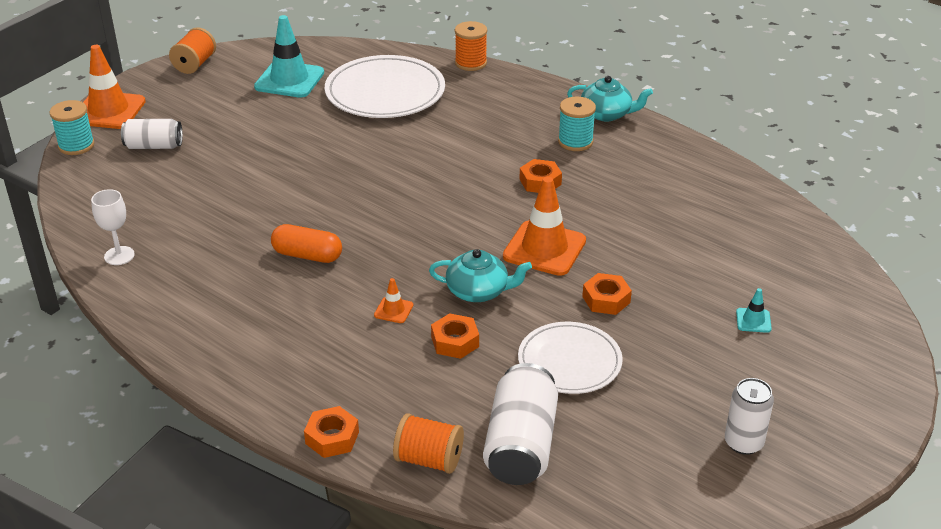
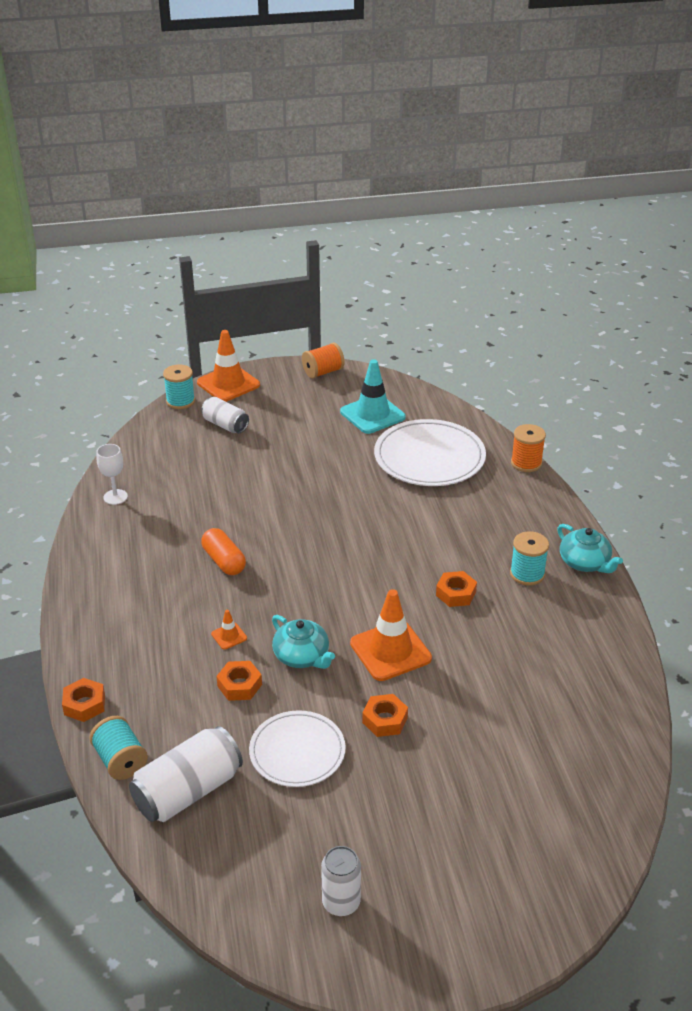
camera: 40 degrees right, 0 degrees up
orange spool [393,413,464,474] -> turquoise spool [89,716,148,780]
turquoise traffic cone [736,288,772,333] -> none

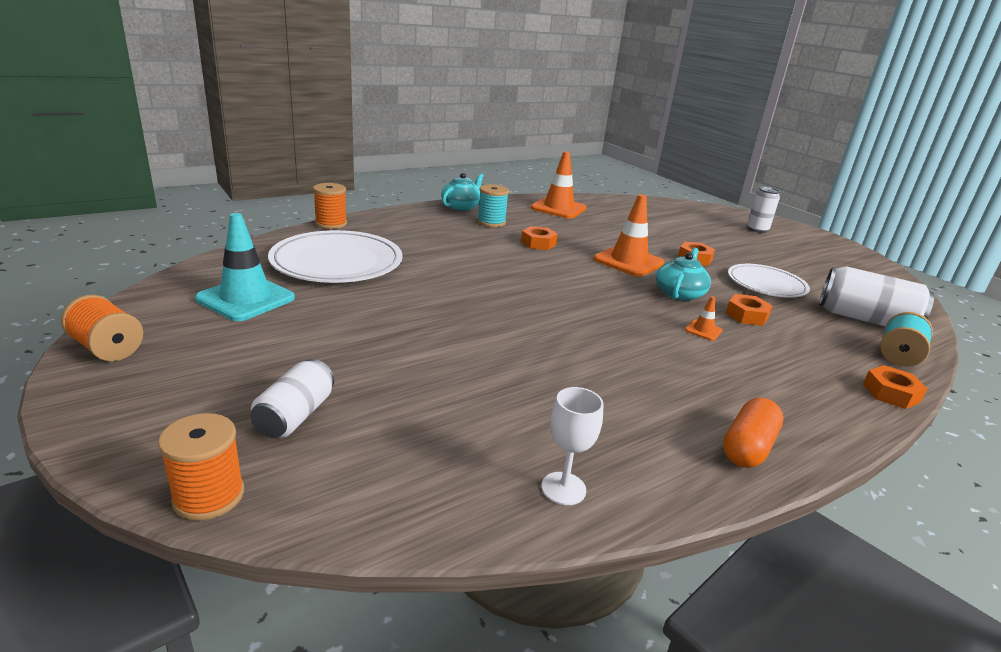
camera: 115 degrees left, 10 degrees down
turquoise spool [163,364,195,409] -> orange spool [158,413,244,520]
orange traffic cone [197,330,260,402] -> orange traffic cone moved to [531,151,587,219]
orange capsule [201,528,246,575] -> orange capsule moved to [723,398,783,468]
white can [321,846,361,916] -> white can moved to [747,187,780,233]

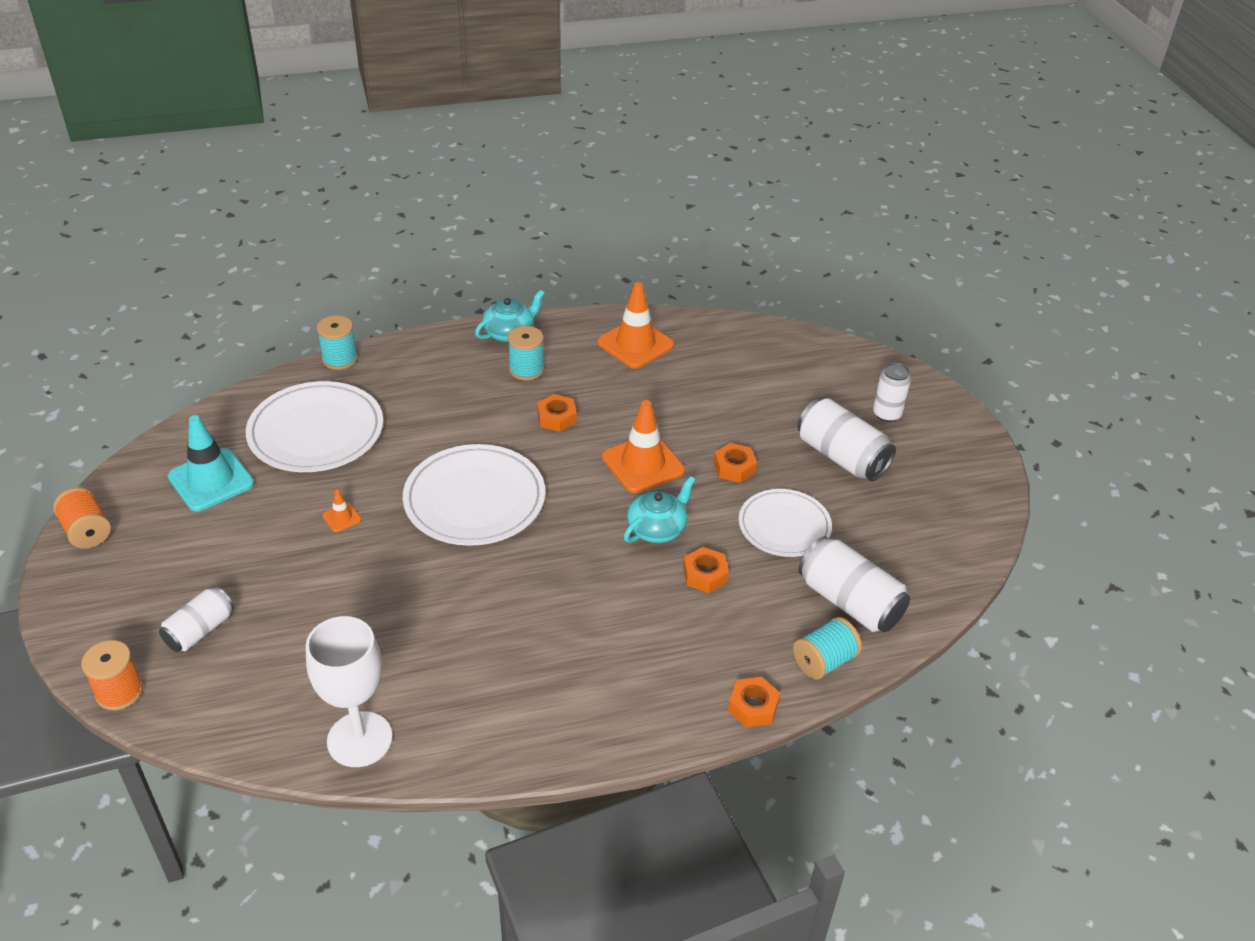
camera: 20 degrees right, 15 degrees up
orange spool [313,183,347,229] -> turquoise spool [317,315,358,370]
white goblet [541,387,604,505] -> white goblet [306,616,393,767], size x1.85
orange traffic cone [685,296,722,341] -> orange traffic cone moved to [322,490,361,532]
orange capsule [723,398,783,468] -> none
none -> white plate [403,444,545,546]
none -> white can [797,398,896,481]

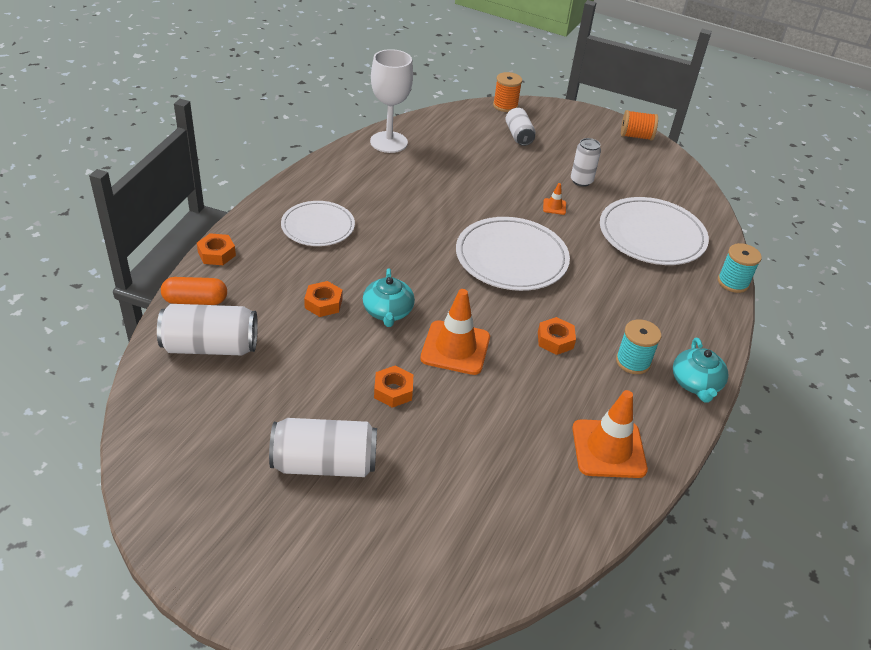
camera: 130 degrees right, 0 degrees up
turquoise traffic cone [167,415,254,512] -> none
white plate [739,489,832,557] -> white plate moved to [281,201,355,246]
turquoise spool [793,617,862,680] -> orange capsule [161,277,227,305]
white can [873,363,911,422] -> white can moved to [571,138,601,187]

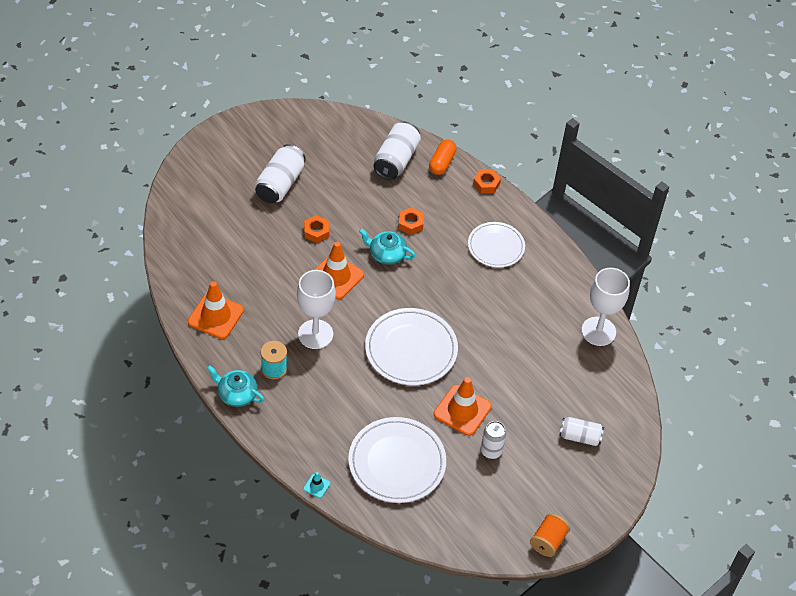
camera: 115 degrees right, 10 degrees up
orange spool [493,72,522,112] -> none
orange nut [538,317,576,355] -> white goblet [297,270,336,349]
orange traffic cone [543,183,566,215] -> orange traffic cone [434,377,492,436], size x2.24
turquoise spool [718,243,762,293] -> turquoise traffic cone [303,472,330,498]

